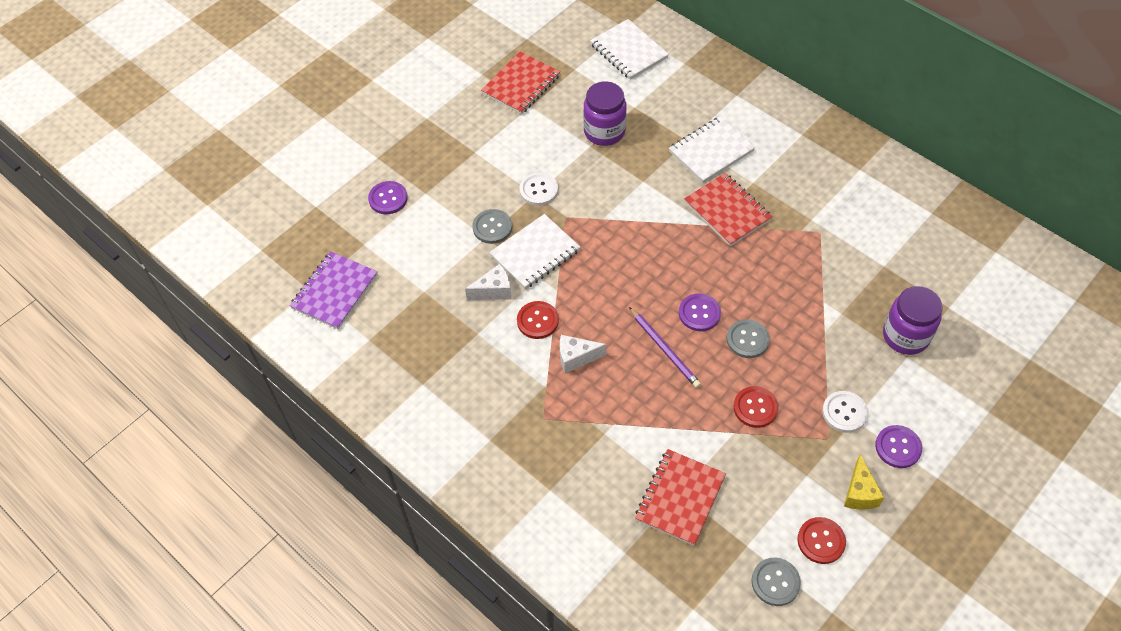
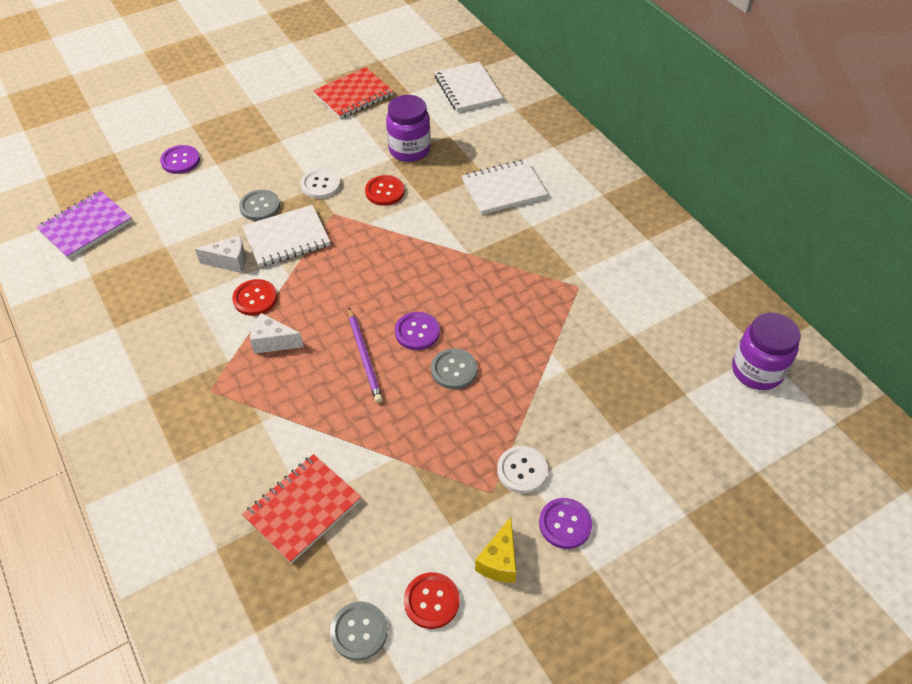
camera: 15 degrees right, 5 degrees down
red notebook [684,173,772,246] -> none
red button [734,386,778,428] -> red button moved to [365,175,405,206]
purple jar [883,286,943,355] -> purple jar moved to [732,312,801,390]

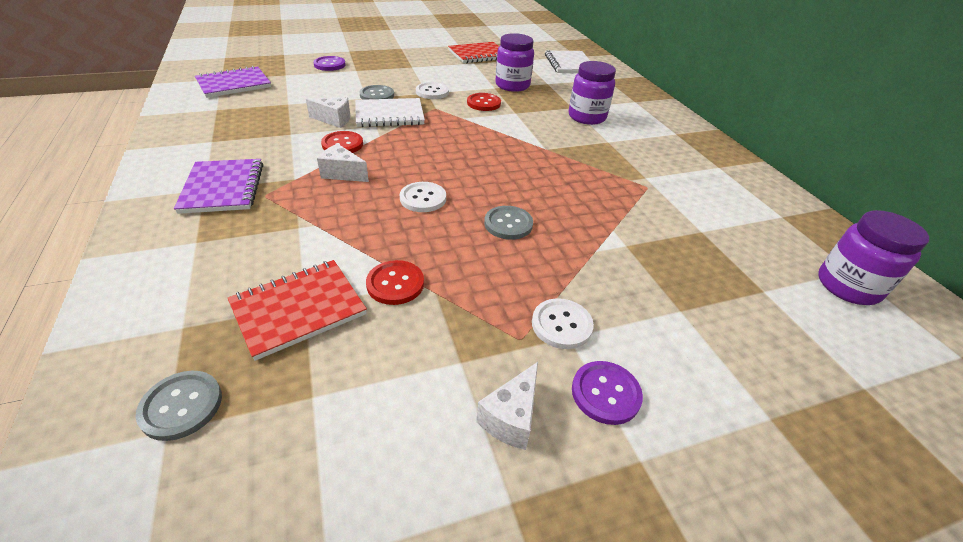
camera: 10 degrees right, 10 degrees down
grey button [330,602,388,661] -> grey button moved to [136,371,222,441]
purple pencil [348,308,383,403] -> white button [400,182,446,212]
purple button [395,312,440,350] -> none
red button [404,572,460,629] -> red button moved to [366,260,424,305]
white notebook [462,160,547,215] -> purple jar [569,61,616,125]
yellow cheese [475,517,516,583] -> white cheese [476,362,538,450]
none -> purple notebook [174,159,263,214]

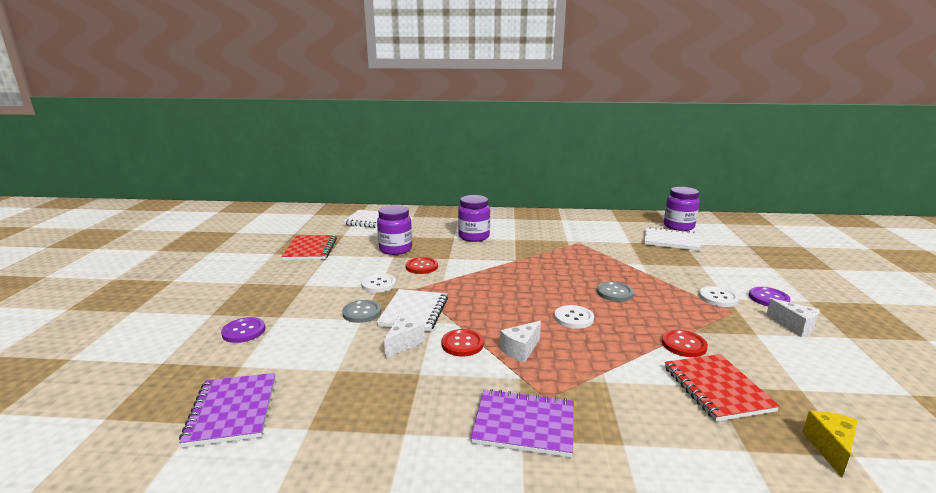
camera: 65 degrees left, 20 degrees down
grey button [136,371,222,441] -> yellow cheese [803,411,858,478]
none -> white notebook [645,227,701,251]

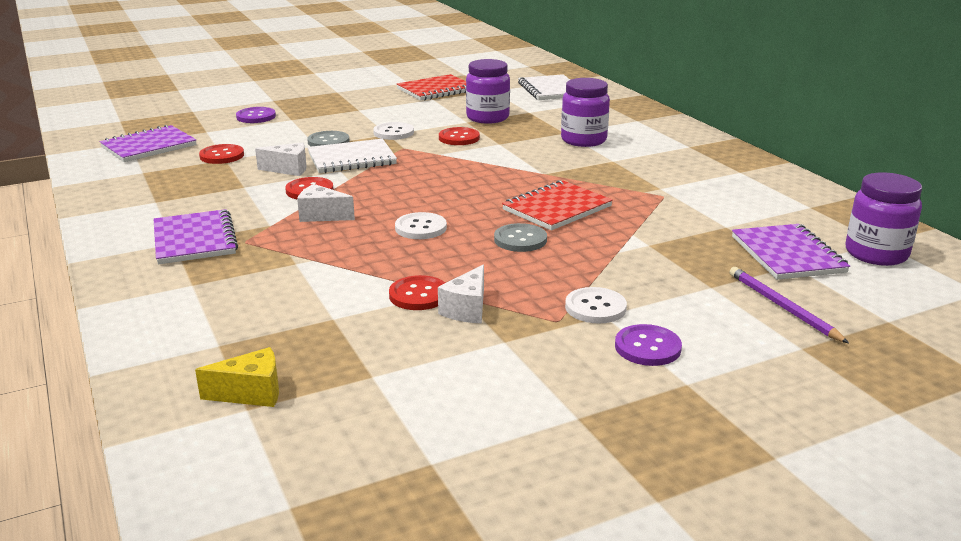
camera: 60 degrees right, 5 degrees up
white notebook [645,227,701,251] -> purple notebook [732,224,850,280]
red notebook [665,354,780,421] -> red notebook moved to [502,180,613,231]
white cheese [766,298,820,337] -> white cheese moved to [438,264,484,323]
none -> red button [199,144,244,164]
none -> purple pencil [729,267,849,343]

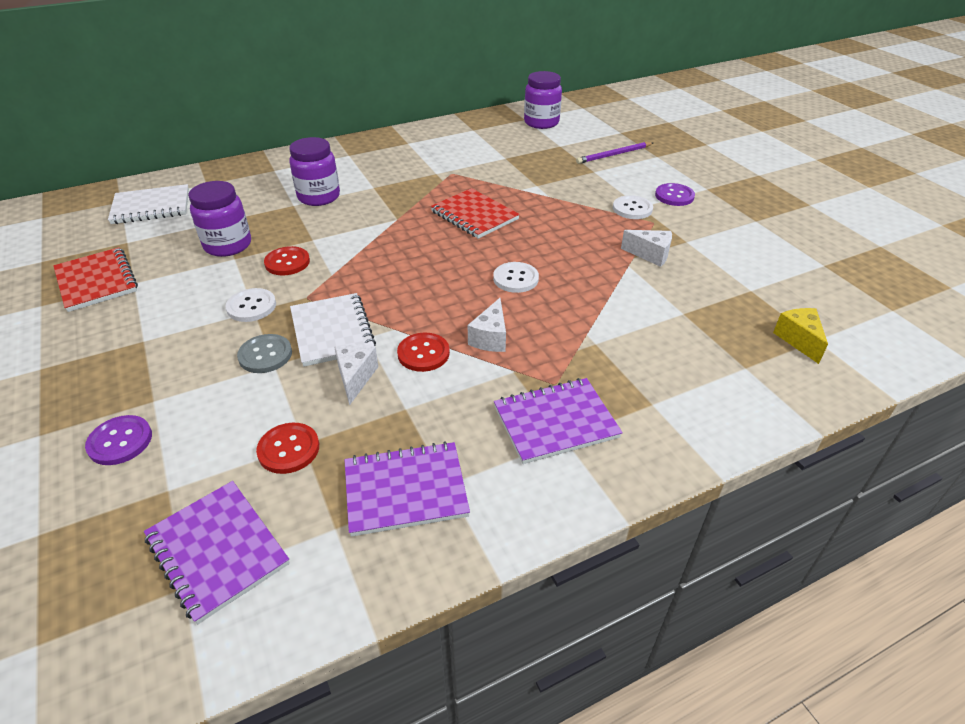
camera: 90 degrees left, 15 degrees up
red button [389,275,445,310] -> none
grey button [494,223,547,252] -> none
purple notebook [732,224,850,280] -> purple notebook moved to [345,441,470,537]

